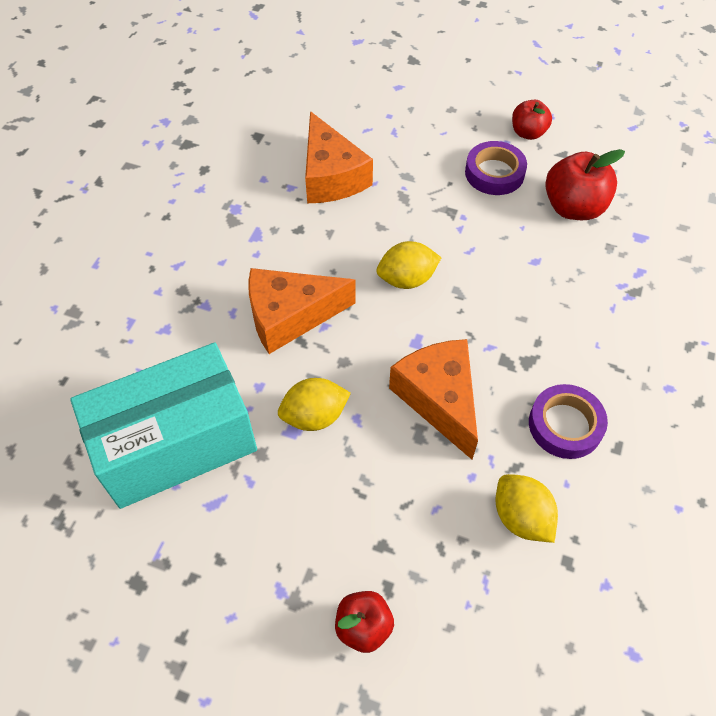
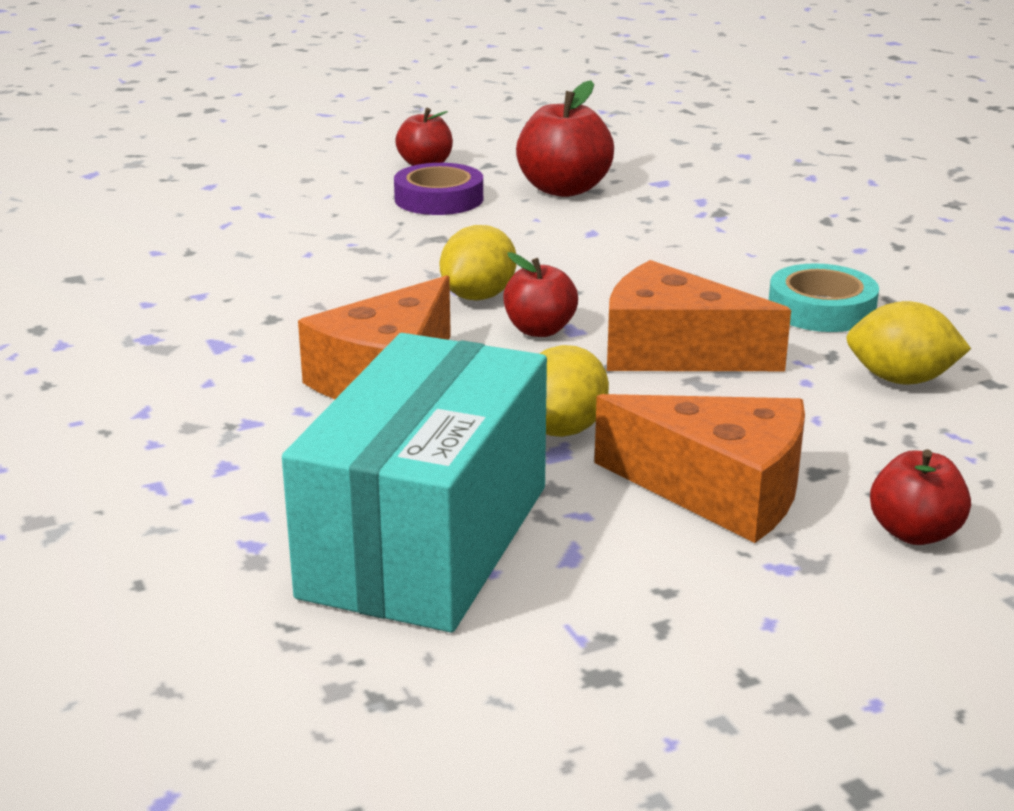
camera: 45 degrees left, 30 degrees down
orange cheese [305,111,373,203] -> orange cheese moved to [594,394,805,543]
purple tape [529,384,608,459] -> turquoise tape [769,263,879,332]
none -> red apple [503,252,578,337]

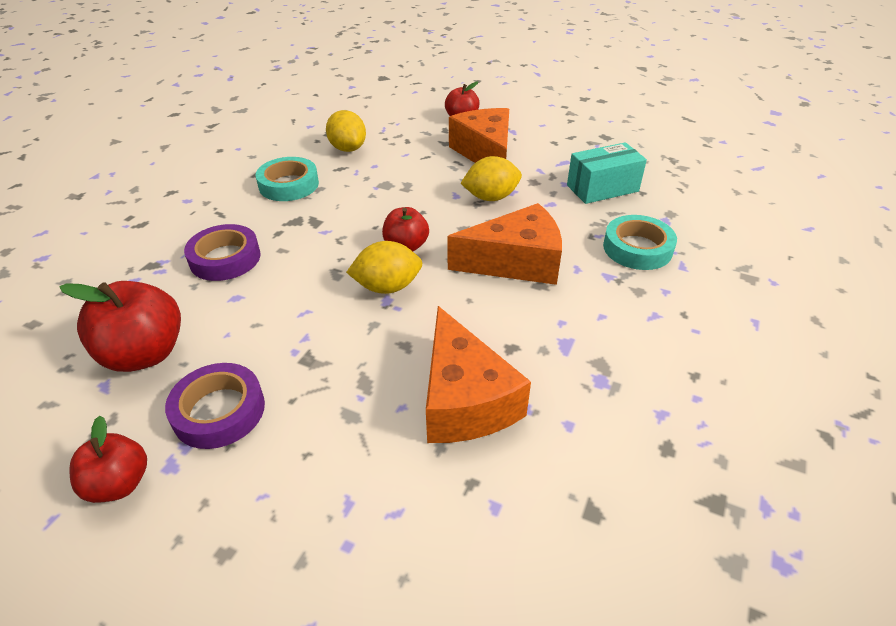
camera: 130 degrees left, 15 degrees up
turquoise box [282,333,547,633] -> turquoise box [567,142,647,204], size x0.54
orange cheese [607,260,791,371] -> orange cheese moved to [426,306,531,443]
none -> purple tape [184,224,261,281]
none -> turquoise tape [603,215,677,270]

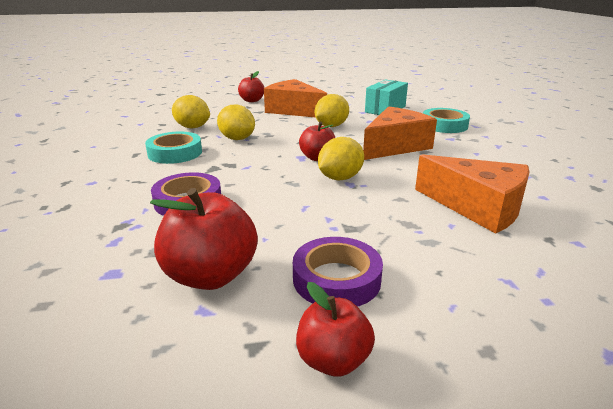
camera: 35 degrees left, 15 degrees down
none -> yellow lemon [217,104,255,140]

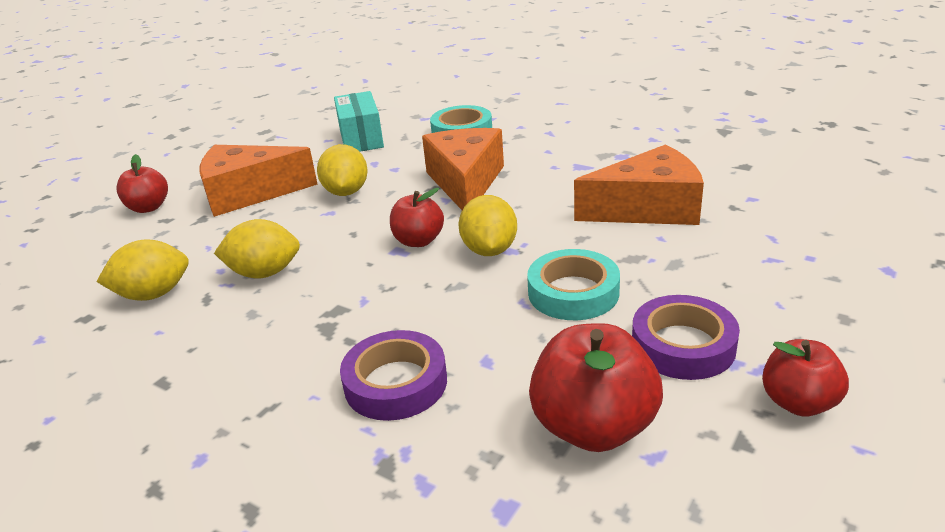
camera: 45 degrees left, 5 degrees up
turquoise tape [145,132,202,164] -> turquoise tape moved to [527,249,620,320]

